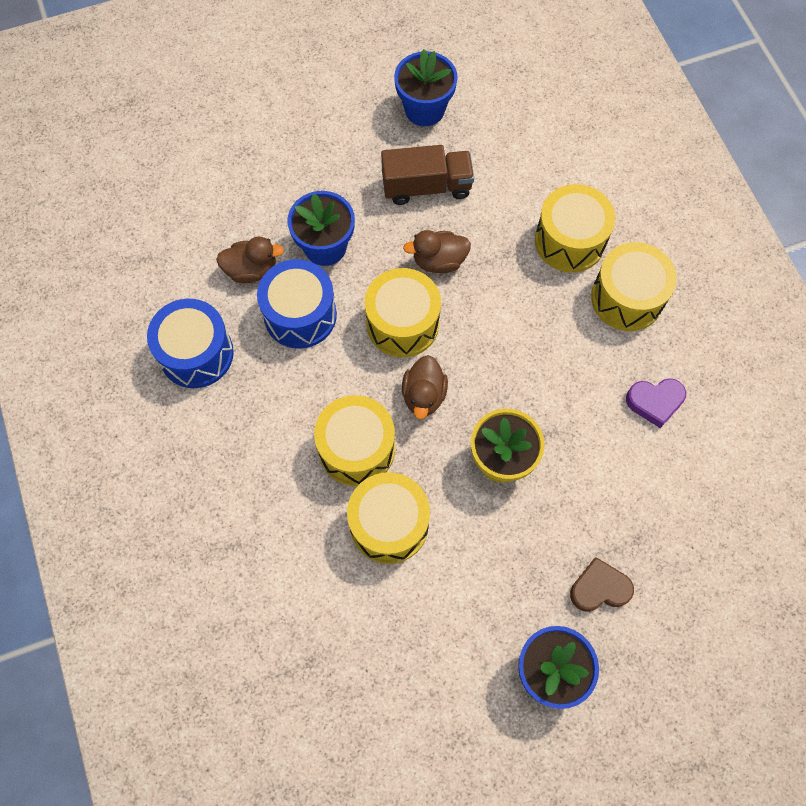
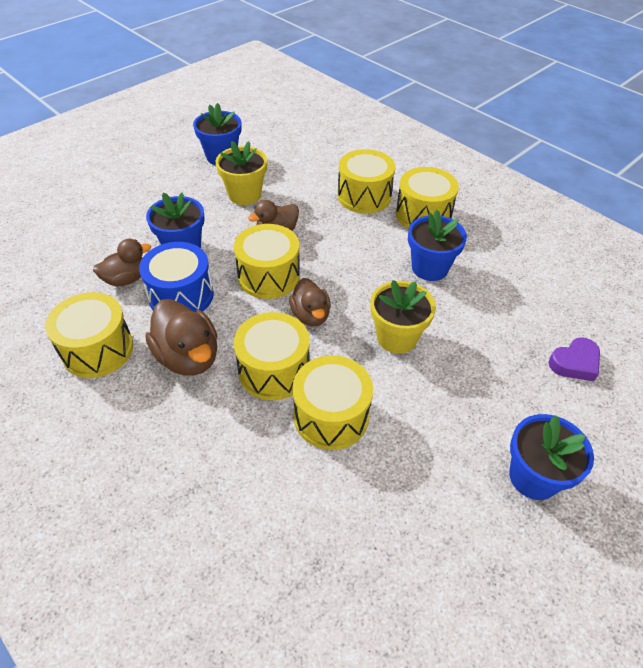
camera: 25 degrees left, 20 degrees down
blue drum [147,299,234,388] -> yellow drum [45,292,133,378]
brown truck [381,145,474,205] -> yellow flower pot [216,141,267,205]
brown heart [570,557,634,612] -> none
purple heart [626,378,686,428] -> purple heart moved to [548,337,600,381]
none -> brown duck [145,299,217,376]
none -> blue flower pot [408,210,467,281]

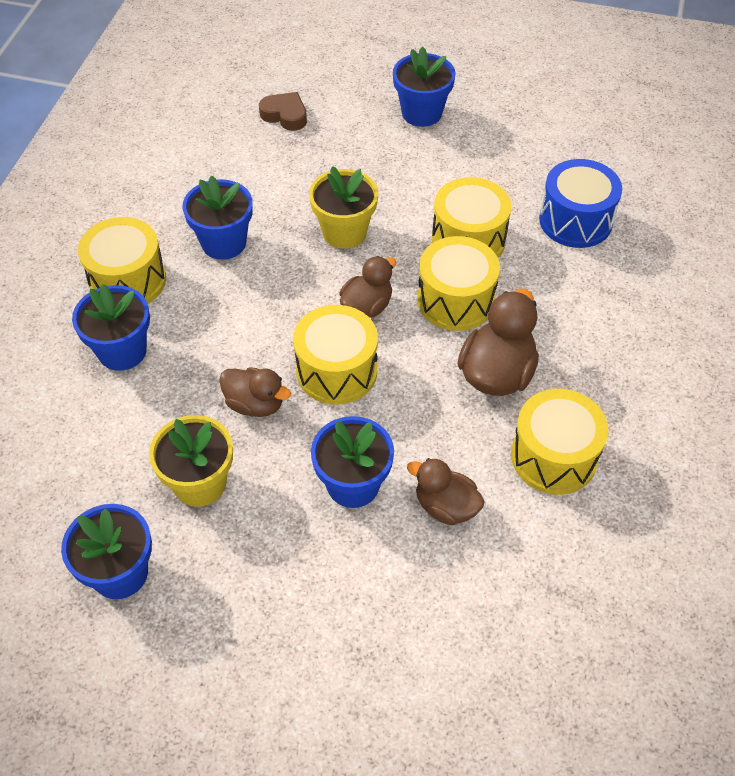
camera: 120 degrees left, 5 degrees up
blue drum [139,242,214,313] -> blue drum moved to [539,159,622,248]
yellow drum [338,149,395,214] -> blue flower pot [72,284,150,371]
purple heart [548,337,600,381] -> brown heart [259,92,307,131]

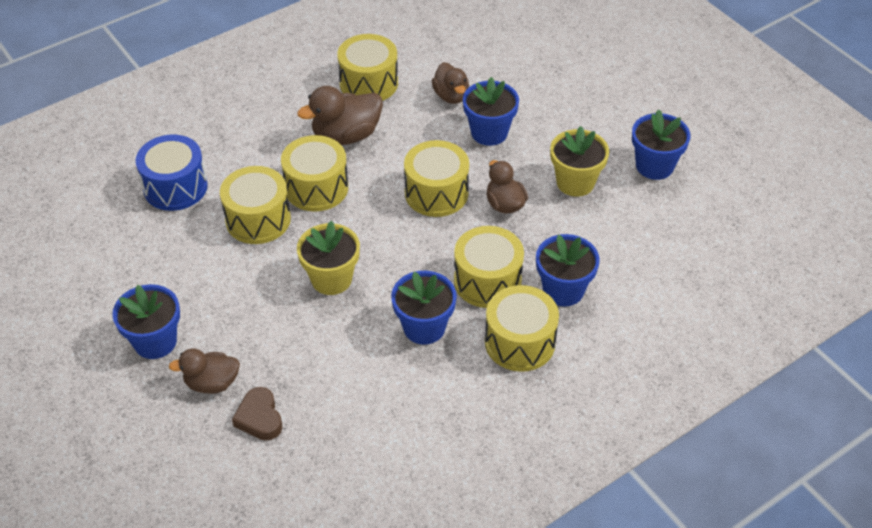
camera: 140 degrees left, 5 degrees down
brown duck [340,256,397,318] -> brown duck moved to [169,348,240,394]
none -> yellow drum [454,226,524,308]

